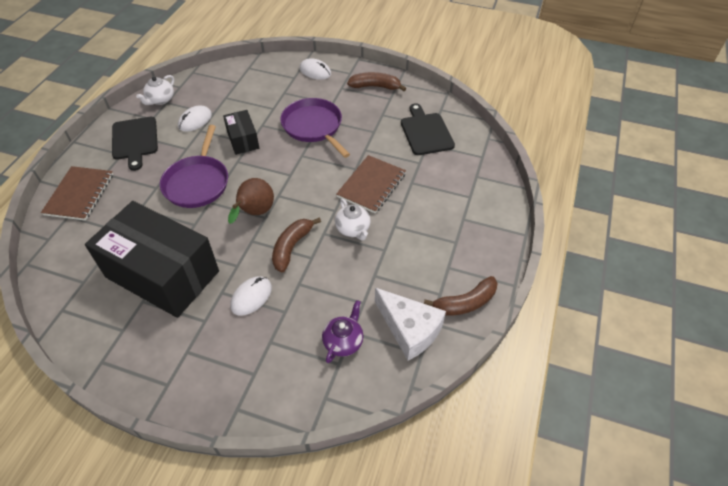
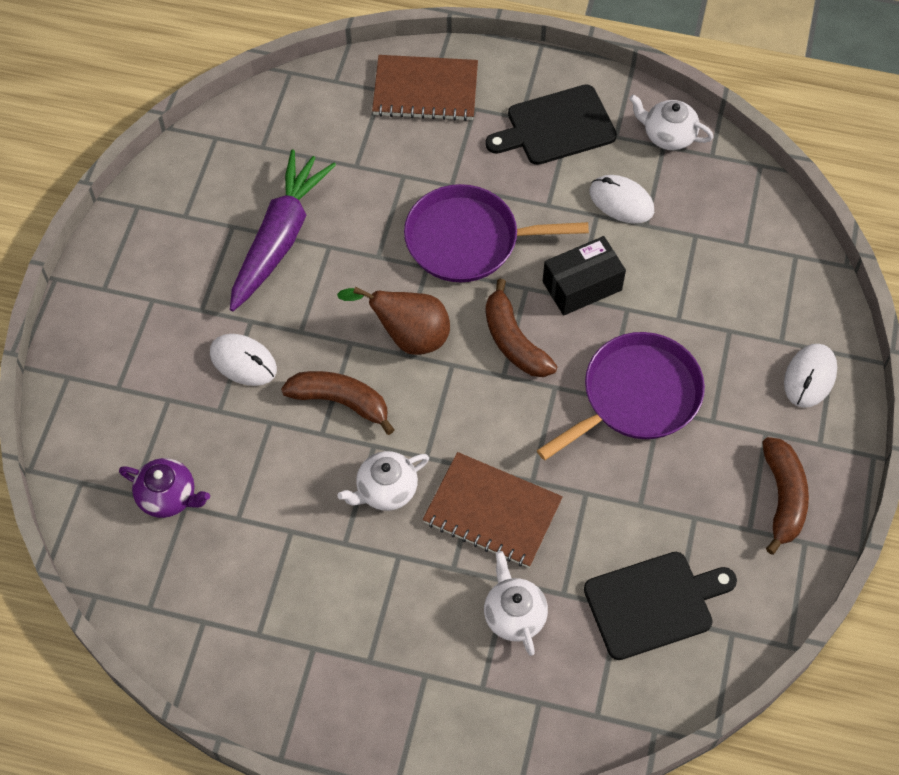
camera: 85 degrees right, 10 degrees up
black box [85,201,219,318] -> purple carrot [230,150,336,311]
white cheese [375,288,446,361] -> none
brown banana [424,276,498,316] -> brown banana moved to [486,279,558,377]
none -> white teapot [484,551,548,656]

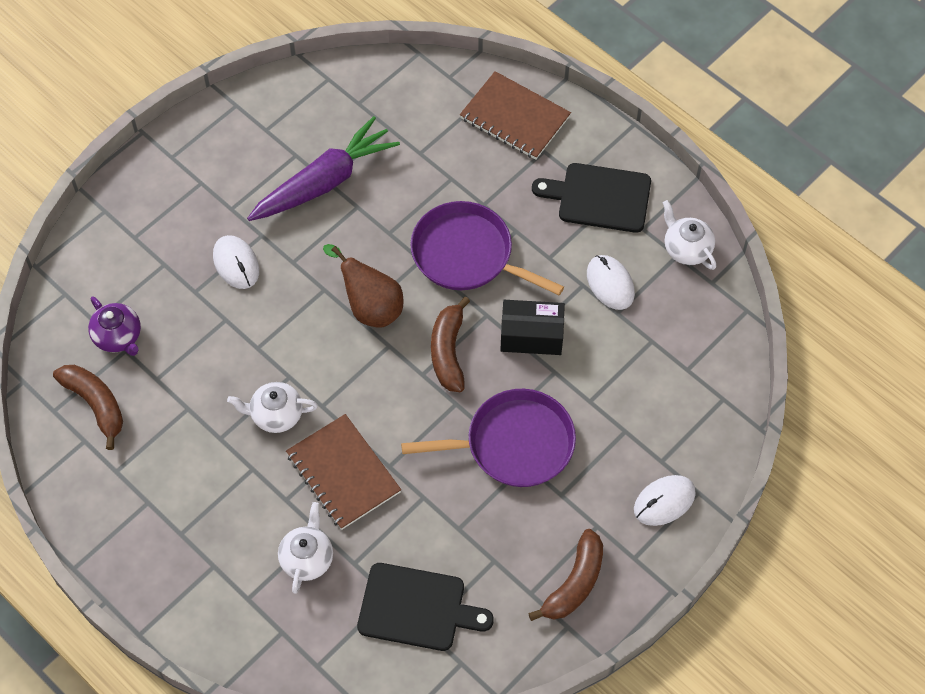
camera: 30 degrees right, 0 degrees up
brown banana [281,371,395,435] -> brown banana moved to [53,365,123,450]

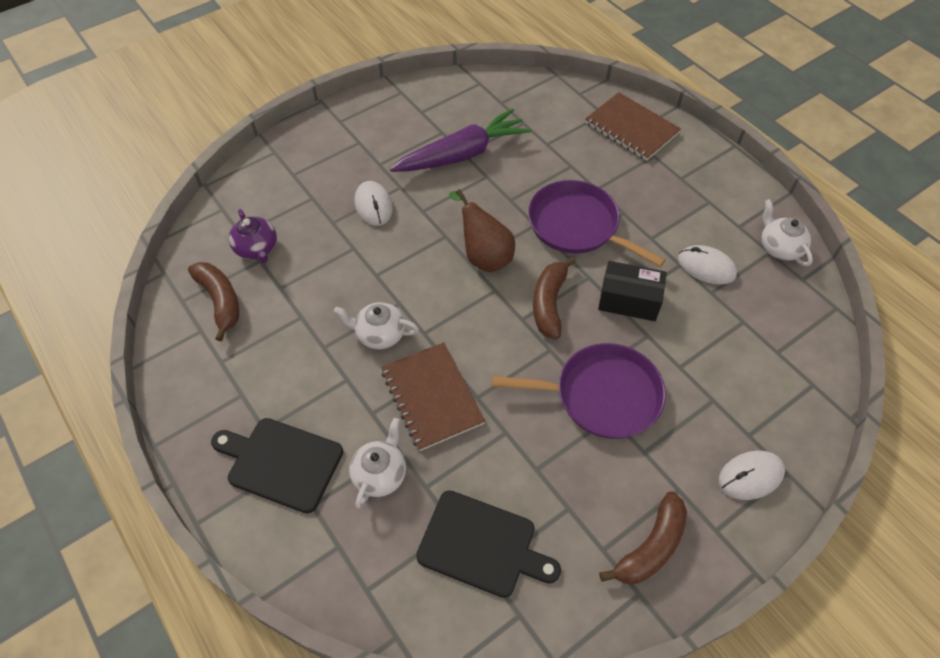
camera: 10 degrees right, 5 degrees down
black cutting board [532,163,651,233] -> black cutting board moved to [211,418,343,514]
white mouse [587,255,635,310] -> white mouse turned 45 degrees counterclockwise [678,245,737,284]

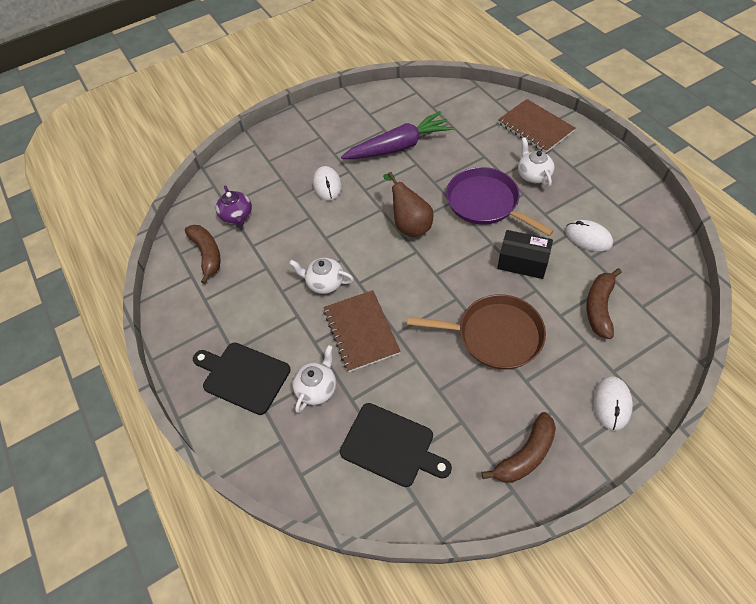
camera: 10 degrees right, 0 degrees up
purple pan [492,343,666,439] -> brown pan [407,294,546,369]
brown banana [533,257,576,339] -> brown banana moved to [587,268,622,339]
white mouse [719,451,785,500] -> white mouse turned 60 degrees counterclockwise [593,376,633,431]
white teapot [761,199,813,266] -> white teapot moved to [518,137,554,187]

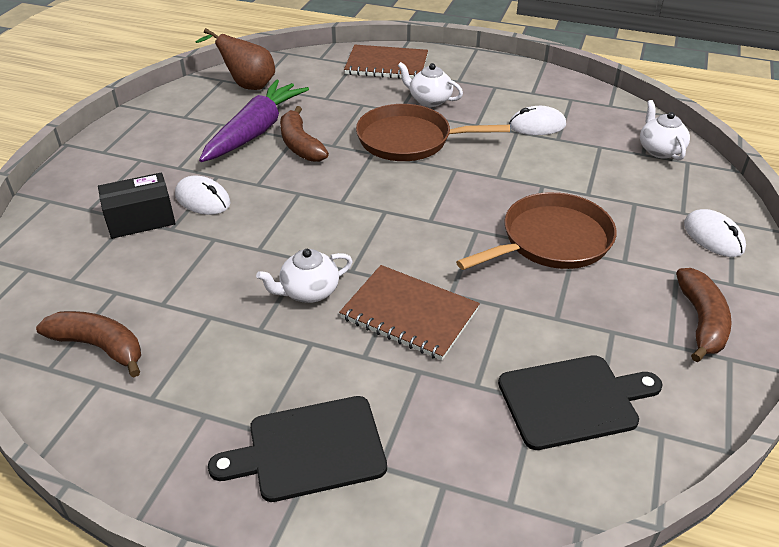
camera: 45 degrees left, 15 degrees down
purple teapot [216,185,252,227] -> none
white teapot [293,345,336,413] -> white teapot moved to [640,100,690,161]
brown pear [383,172,434,237] -> brown pear moved to [196,28,275,90]
purple pan [446,167,554,236] -> brown pan [356,104,510,161]
black box [497,230,553,279] -> black box moved to [98,172,176,239]
brown banana [587,268,622,339] -> brown banana moved to [280,106,329,162]

